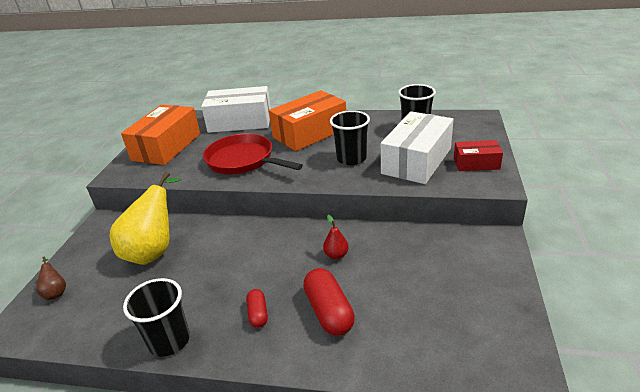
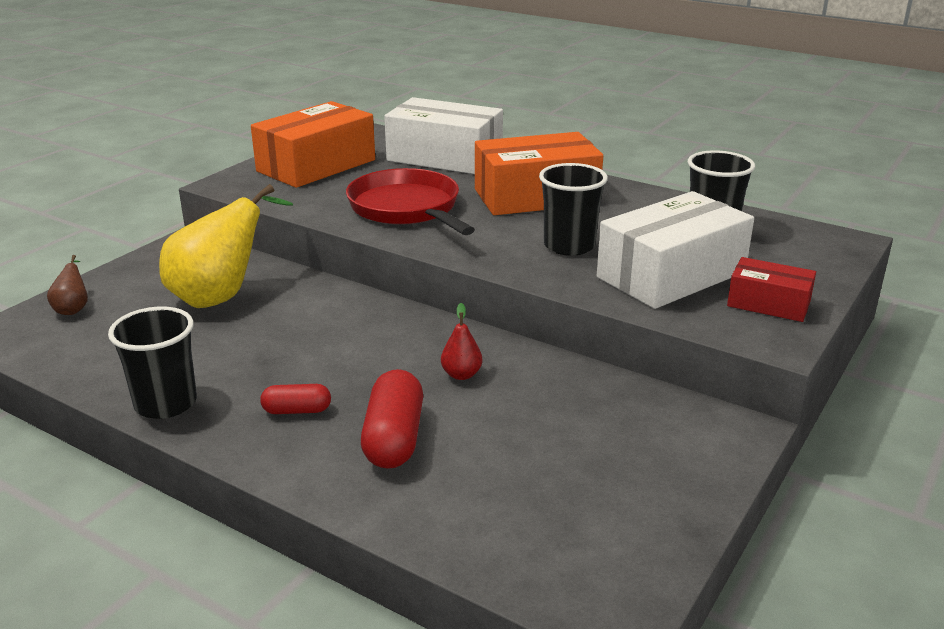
camera: 20 degrees right, 5 degrees down
red capsule [246,289,268,328] -> red capsule turned 75 degrees clockwise [260,384,331,414]

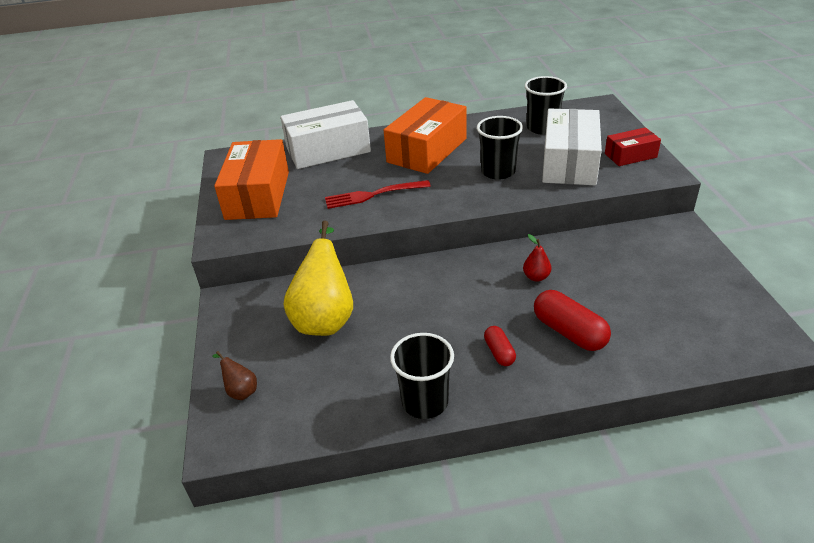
camera: 40 degrees left, 10 degrees up
red capsule [260,384,331,414] -> red capsule turned 60 degrees counterclockwise [484,326,516,366]
red pan [346,168,475,235] -> red fork [325,180,431,209]

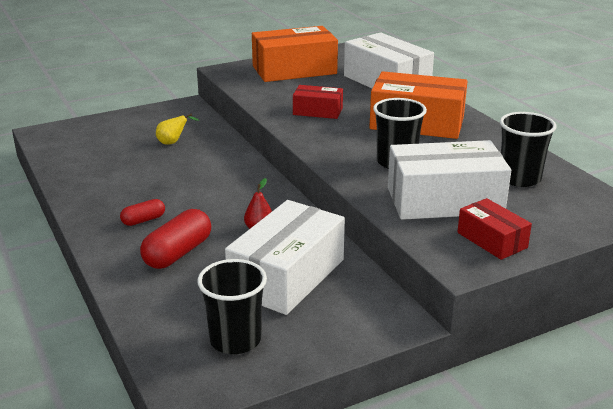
camera: 70 degrees right, 10 degrees down
brown pear [213,351,257,400] -> none
yellow pear [283,221,353,336] -> yellow pear [156,113,199,144], size x0.43
red fork [325,180,431,209] -> red box [293,85,343,119]
black cup [390,333,454,419] -> black cup moved to [197,259,267,354]
none -> white box [225,200,345,315]

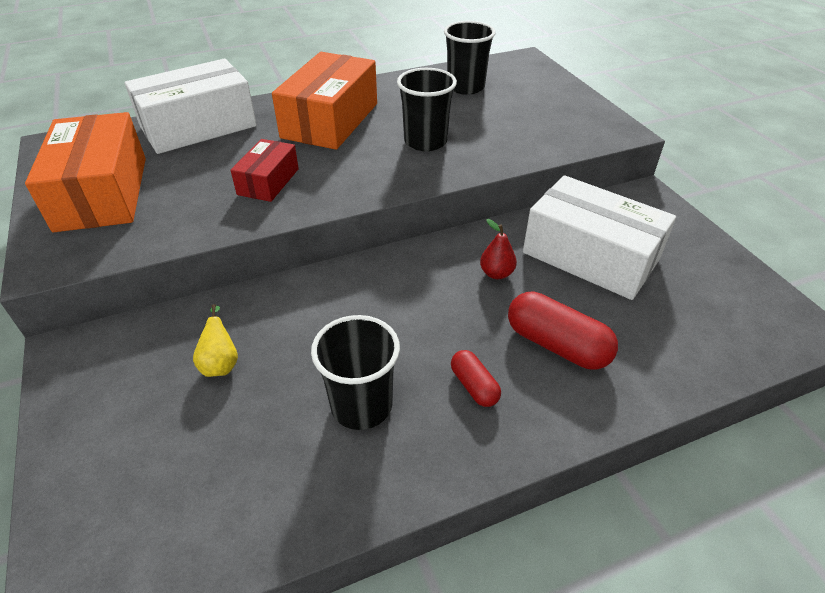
camera: 85 degrees left, 15 degrees up
black cup [197,259,267,354] -> black cup moved to [311,315,400,430]
white box [388,140,511,220] -> none
red box [457,198,532,260] -> none

